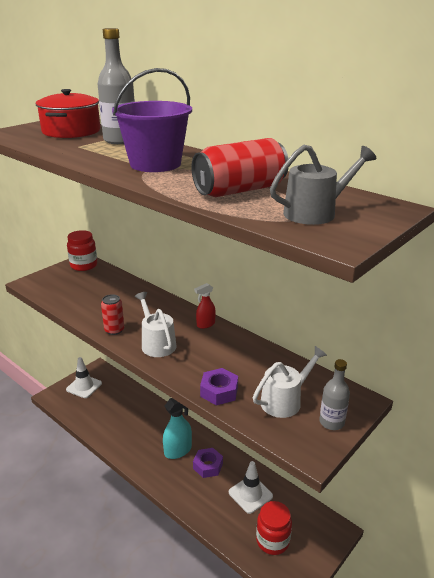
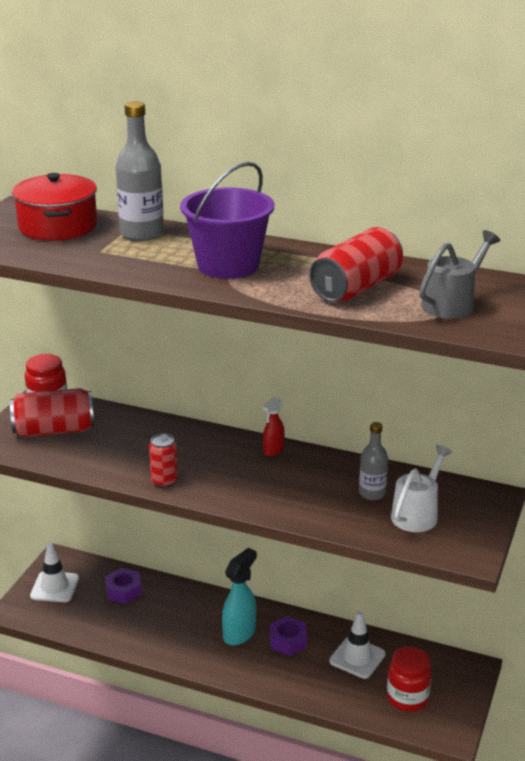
camera: 20 degrees left, 0 degrees up
white watering can [135,292,177,357] -> none
purple nut [200,368,238,406] -> purple nut moved to [105,568,142,604]
grey bottle [319,359,350,430] -> grey bottle moved to [359,422,388,500]
none -> red can [10,388,94,437]

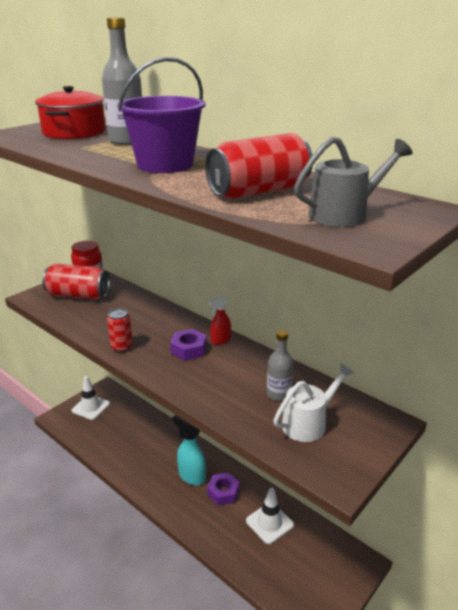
camera: 20 degrees right, 0 degrees up
purple nut [105,568,142,604] -> purple nut moved to [170,329,207,361]
turquoise spray bottle [222,548,257,645] -> turquoise spray bottle turned 105 degrees counterclockwise [172,415,206,485]
red jar [387,647,432,712] -> none

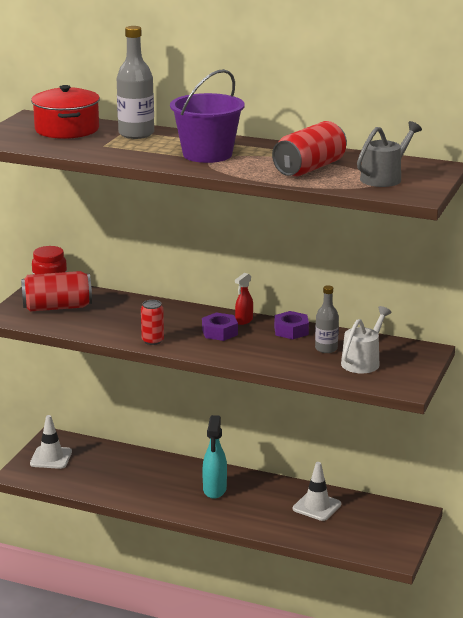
camera: 20 degrees left, 5 degrees down
turquoise spray bottle [172,415,206,485] -> turquoise spray bottle turned 105 degrees counterclockwise [202,415,227,499]
purple nut [207,472,240,506] -> purple nut moved to [274,311,309,339]

